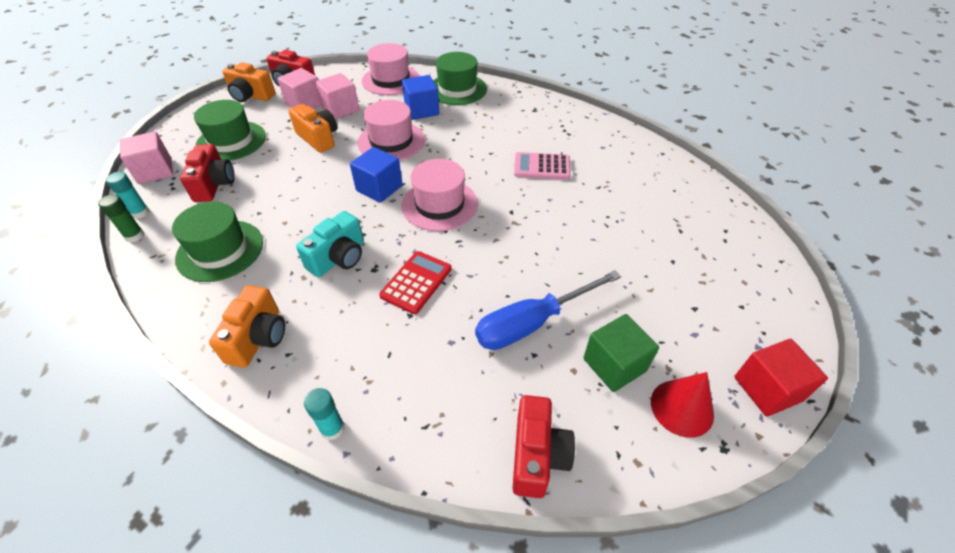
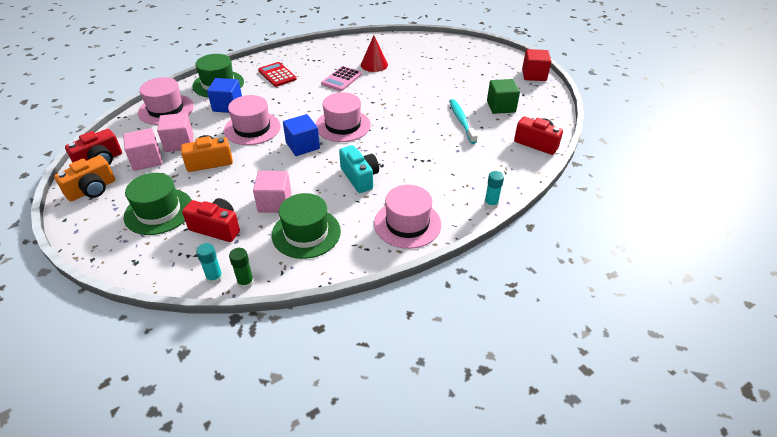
camera: 65 degrees left, 5 degrees down
pink cube [120,131,173,184] -> pink cube moved to [253,171,291,213]
orange camera [209,285,285,368] -> pink hat [374,185,441,249]
red calculator [379,251,452,314] -> red calculator moved to [258,62,297,87]
blue screwdriver [475,270,621,350] -> turquoise toothbrush [449,99,478,144]
red cone [651,372,714,438] -> red cone moved to [361,35,388,72]

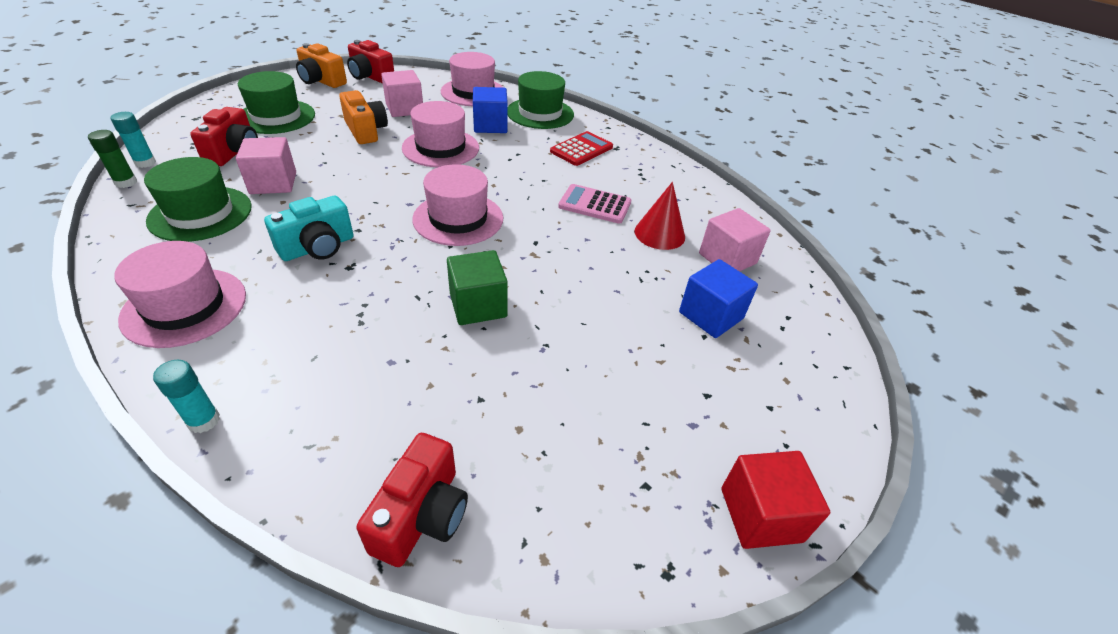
camera: 75 degrees right, 0 degrees up
pink cube [123,128,162,171] -> pink cube moved to [699,208,771,271]
blue cube [283,114,320,156] -> blue cube moved to [679,259,758,338]
turquoise toothbrush [449,99,478,144] -> none
green cube [487,79,520,114] -> green cube moved to [447,250,508,325]

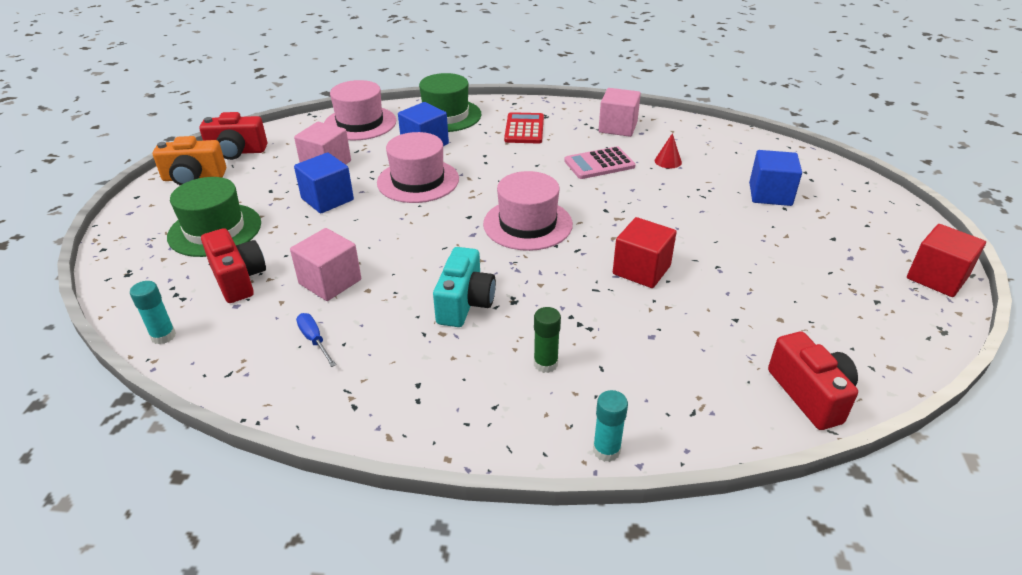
camera: 35 degrees left, 5 degrees down
green glue stick [88,130,137,188] -> green glue stick moved to [534,307,561,373]
pink hat [114,241,246,348] -> none
green hat [144,157,252,242] -> blue screwdriver [296,313,336,367]
orange camera [339,90,388,144] -> blue cube [294,153,354,213]
green cube [447,250,508,325] -> red cube [613,217,677,288]
red cone [635,182,685,250] -> red cone [655,133,682,168], size x0.59
pink cube [699,208,771,271] -> pink cube moved to [599,88,641,137]

